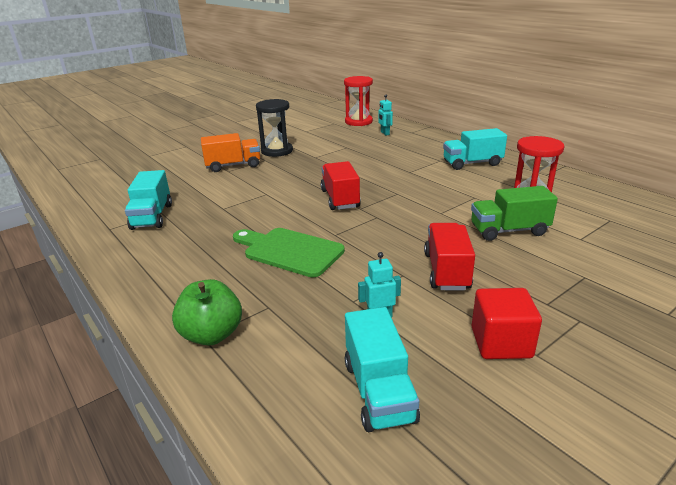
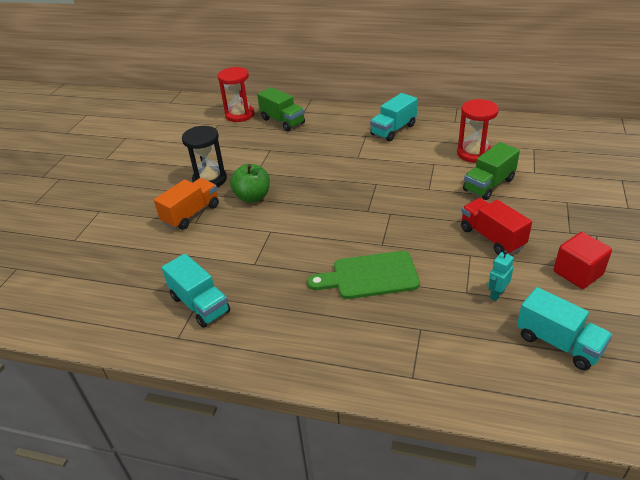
camera: 35 degrees left, 10 degrees up
green apple [172,279,242,345] -> green apple moved to [230,164,270,203]
red truck [321,161,361,210] -> none
turquoise robot [378,94,393,135] -> green truck [257,87,305,131]

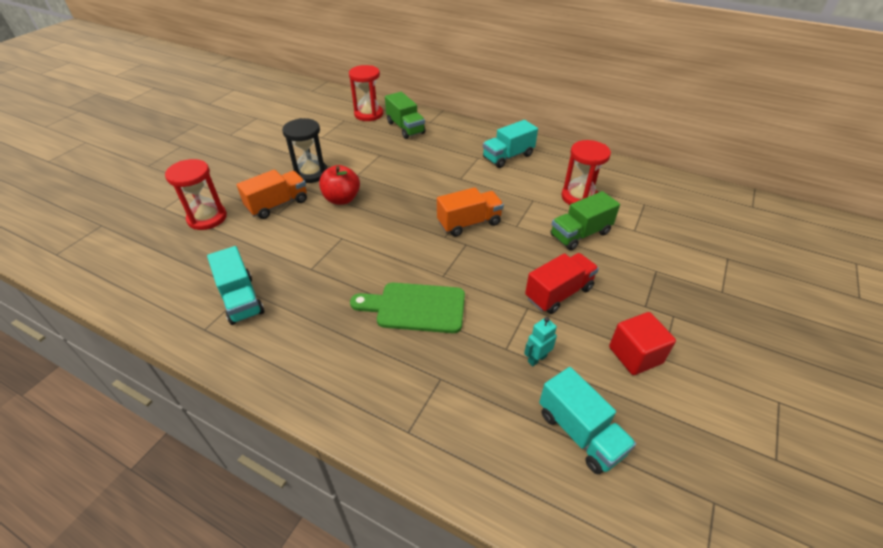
camera: 10 degrees right, 5 degrees up
green apple [230,164,270,203] -> red apple [319,165,360,205]
red truck [461,198,532,255] -> red truck turned 75 degrees clockwise [525,253,599,314]
none -> red hourglass [165,159,227,230]
none -> orange truck [437,187,504,237]

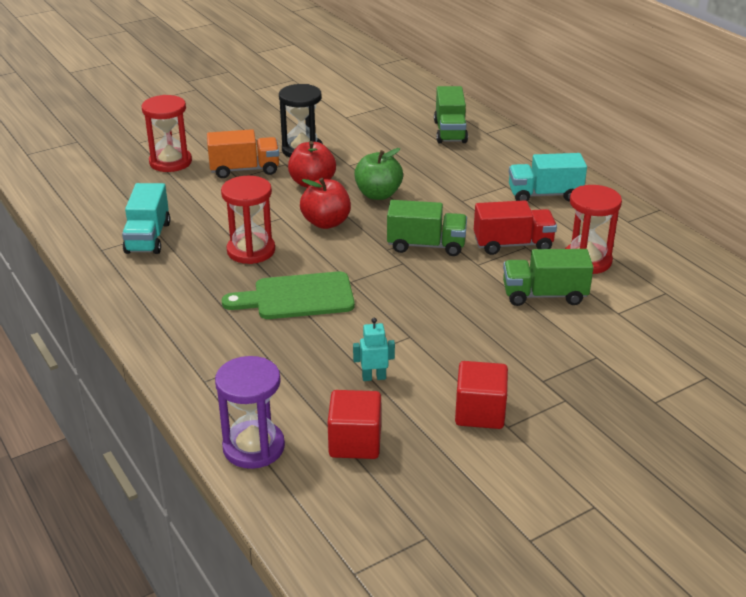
camera: 30 degrees right, 10 degrees down
red hourglass [349,65,383,121] -> red hourglass moved to [221,176,275,264]
green cutting board [350,283,465,333] -> green cutting board turned 45 degrees counterclockwise [222,271,355,319]
orange truck [437,187,504,237] -> green truck [387,200,467,256]
red truck [525,253,599,314] -> red truck moved to [474,200,557,255]
turquoise truck [539,367,636,474] -> red cube [328,390,381,459]
none -> purple hourglass [215,356,285,469]
none -> red apple [300,178,351,229]
none -> green apple [354,148,403,200]

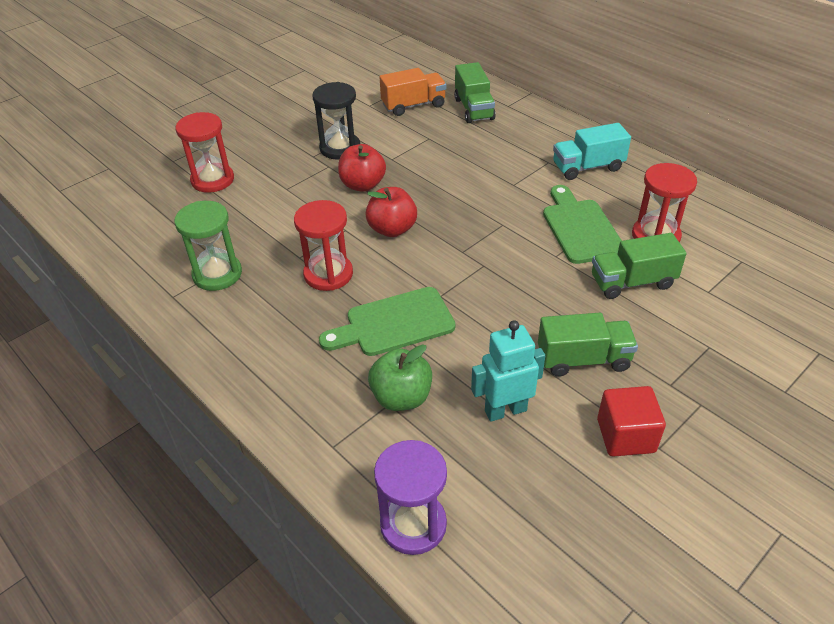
camera: 10 degrees left, 10 degrees up
turquoise truck [122,183,170,254] -> green hourglass [175,201,242,291]
orange truck [207,129,279,178] -> orange truck moved to [380,68,446,116]
red cube [328,390,381,459] -> none
turquoise robot [353,318,395,381] -> turquoise robot [471,320,545,422], size x1.68
green apple [354,148,403,200] -> green apple moved to [368,344,432,411]
green truck [387,200,467,256] -> green truck moved to [538,313,638,377]
red truck [474,200,557,255] -> green cutting board [543,185,622,264]

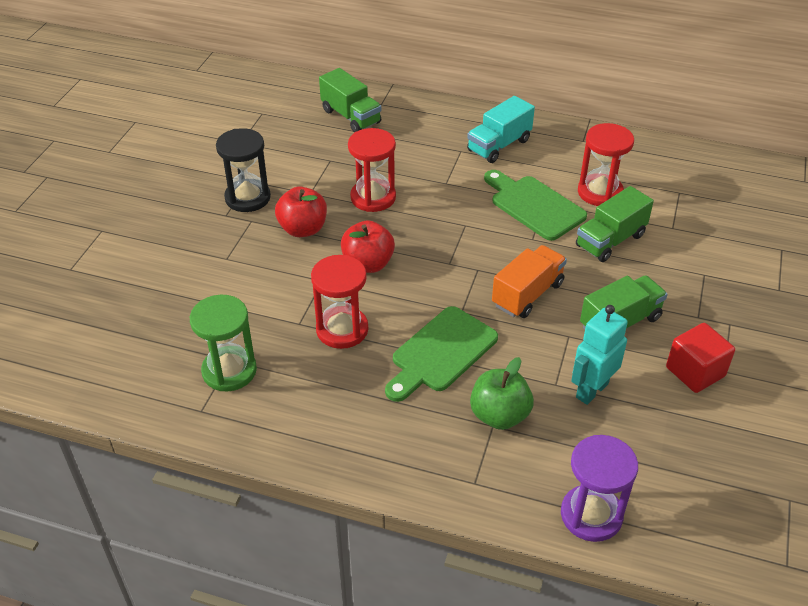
camera: 30 degrees left, 0 degrees up
red hourglass [175,112,234,193] -> red hourglass moved to [348,128,396,212]
orange truck [380,68,446,116] -> orange truck moved to [492,245,567,318]

